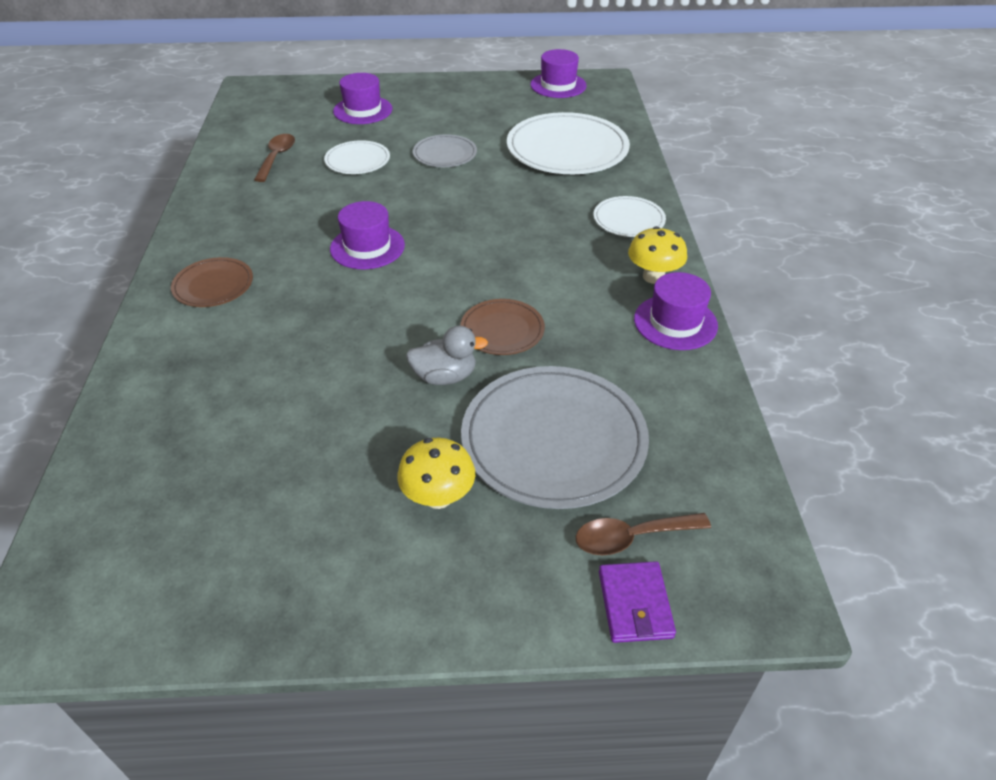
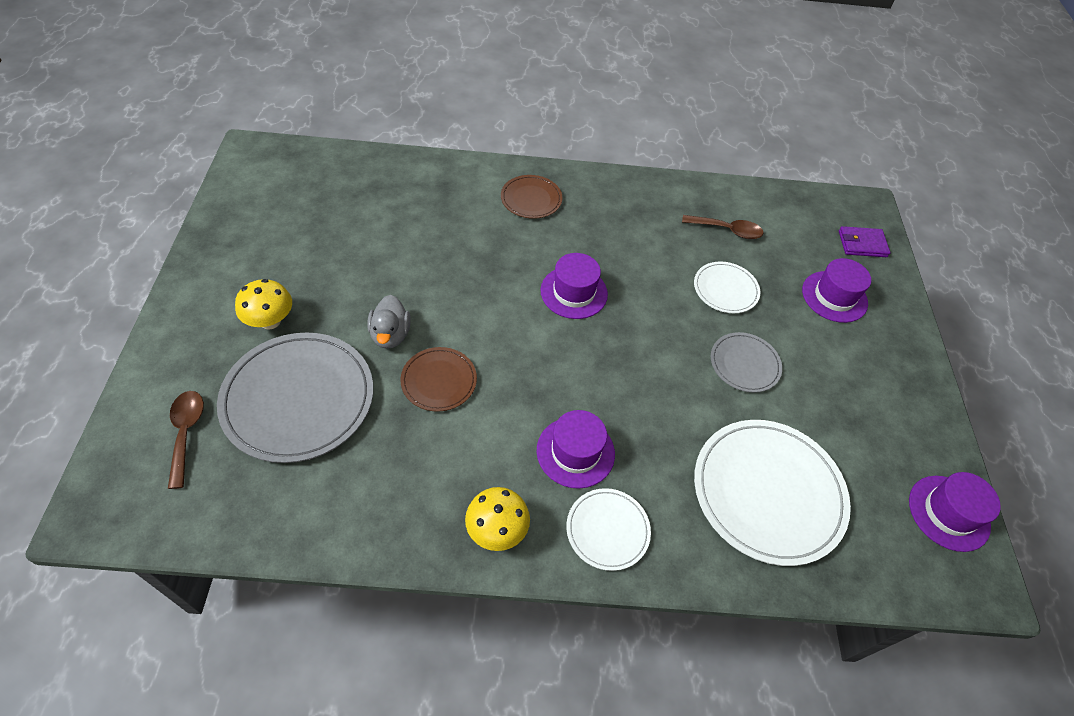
camera: 90 degrees right, 10 degrees up
purple wallet [599,561,676,643] -> purple wallet moved to [839,226,890,257]
purple hat [634,272,718,350] -> purple hat moved to [537,410,615,489]

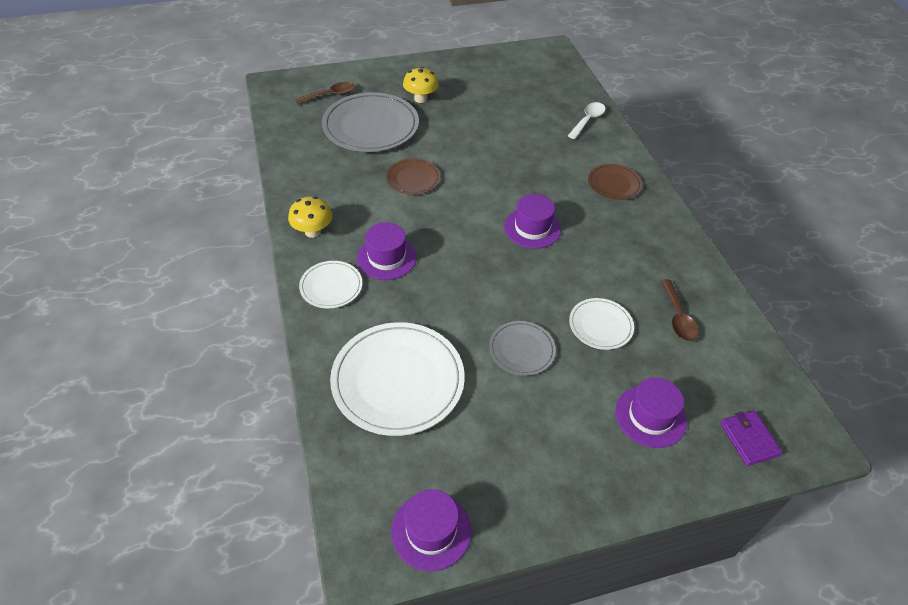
camera: 75 degrees right, 5 degrees down
grey duck [367,295,411,349] -> none
none -> white spoon [568,102,606,139]

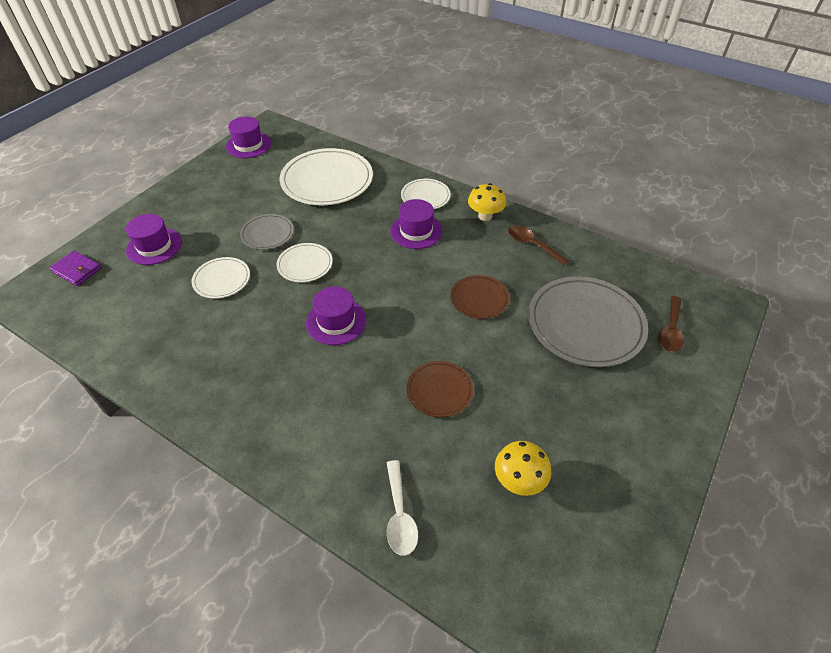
camera: 140 degrees right, 0 degrees up
yellow mushroom [403,67,439,103] -> yellow mushroom moved to [495,441,551,496]
brown plate [588,164,642,200] -> brown plate moved to [407,361,473,417]
brown spoon [661,279,699,342] -> brown spoon moved to [508,225,569,265]
none -> white plate [276,243,333,282]

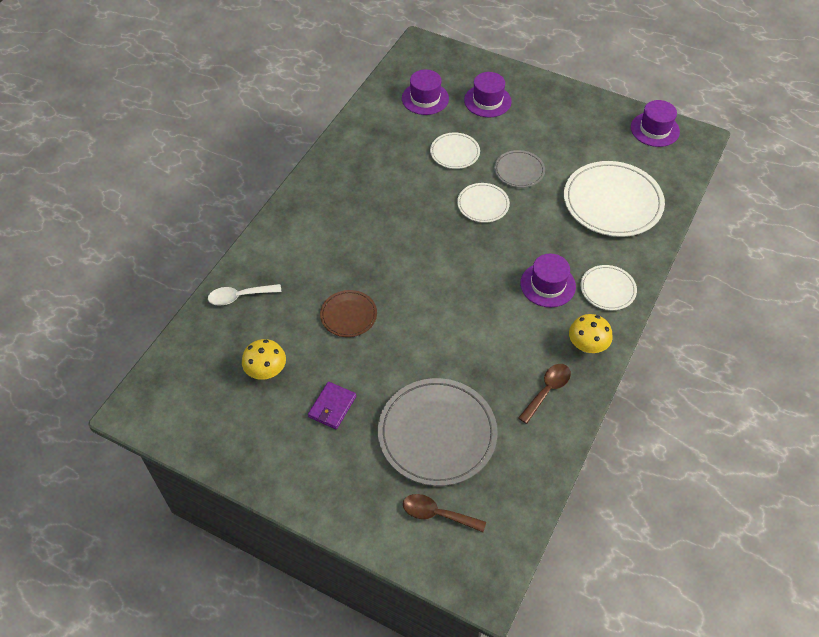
camera: 85 degrees right, 5 degrees up
purple wallet [50,251,102,286] -> purple wallet moved to [308,382,356,429]
purple hat [306,287,366,345] -> purple hat moved to [402,69,449,115]
brown plate [451,275,509,319] -> none

